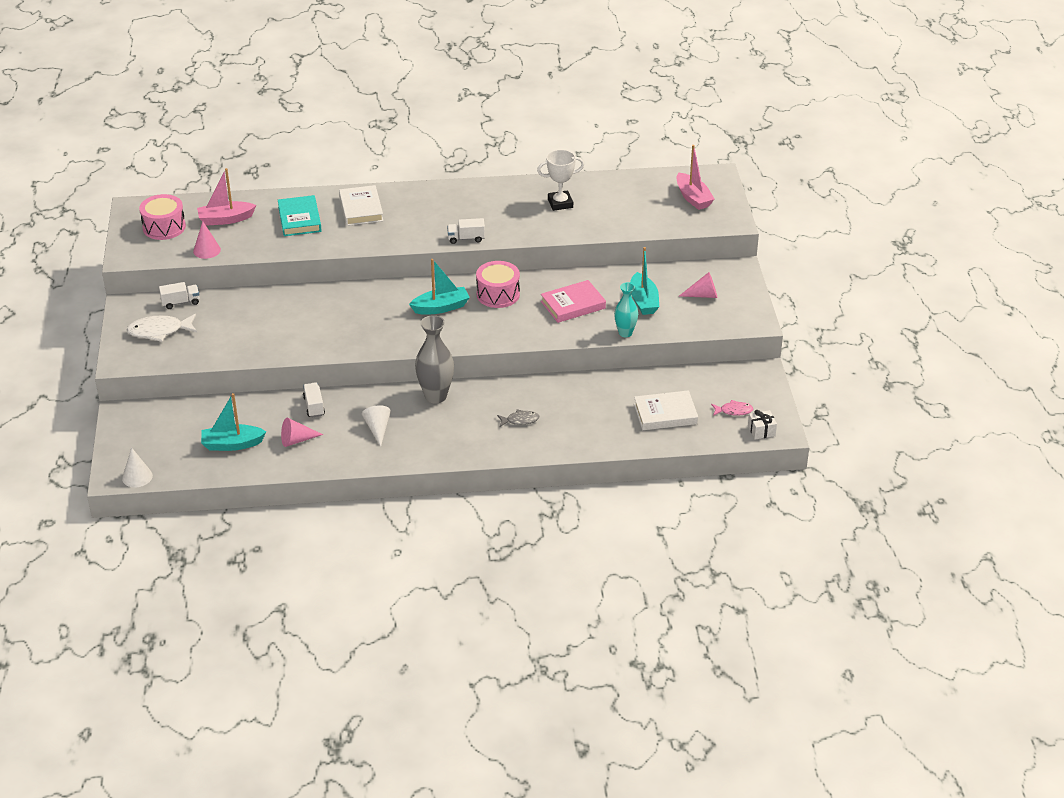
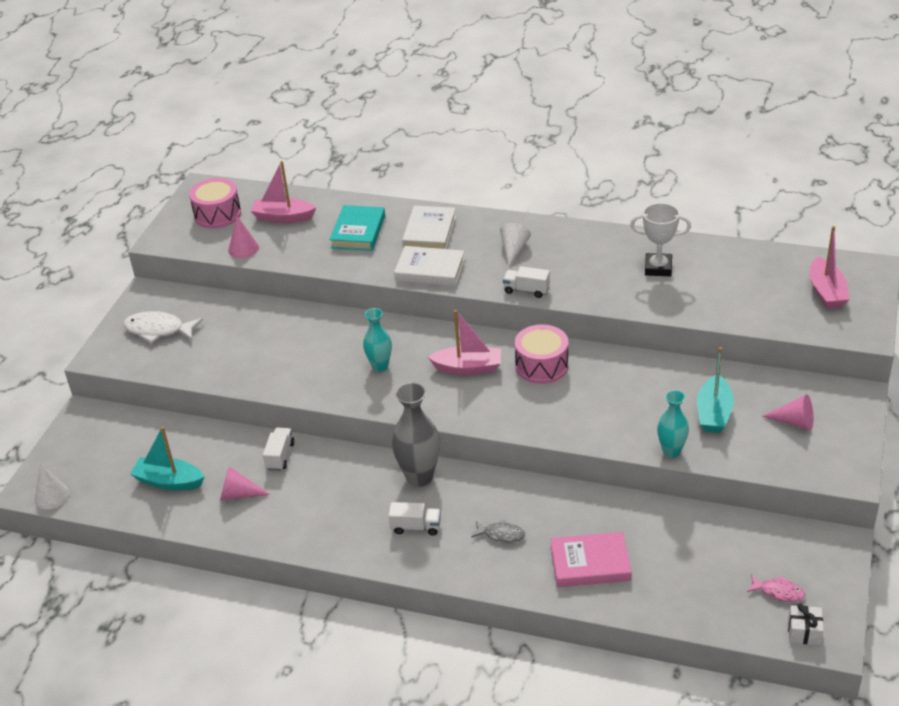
camera: 25 degrees right, 0 degrees up
white truck [159,282,200,309] -> white truck moved to [388,502,441,536]
white cone [362,405,391,447] -> white cone moved to [500,223,531,267]
turquoise boat [409,259,470,314] -> pink boat [428,310,501,375]
pink book [541,280,606,323] -> pink book moved to [550,532,632,587]
white book [634,390,698,430] -> white book moved to [394,246,465,286]
none -> turquoise vase [363,308,392,372]

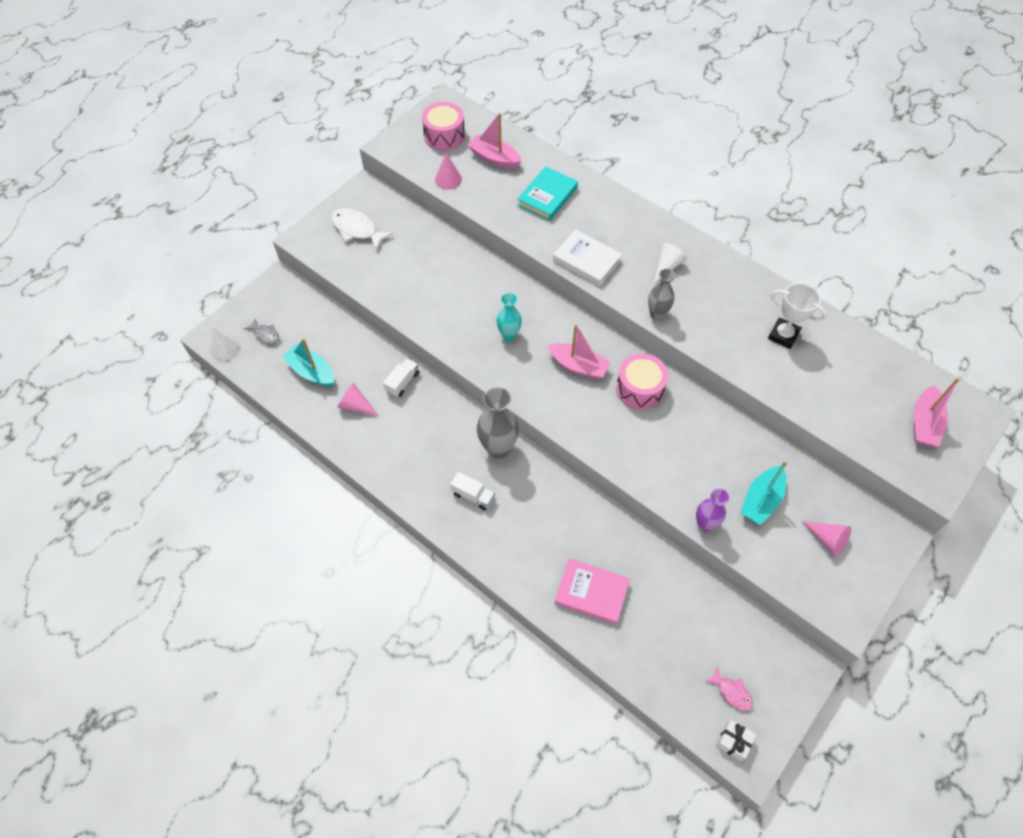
camera: 20 degrees right, 20 degrees up
white book [402,206,456,249] -> none
grey fish [471,519,525,543] -> grey fish moved to [244,319,280,345]
white truck [503,266,550,298] -> grey vase [648,269,676,320]
turquoise vase [657,390,689,458] -> purple vase [696,488,729,532]

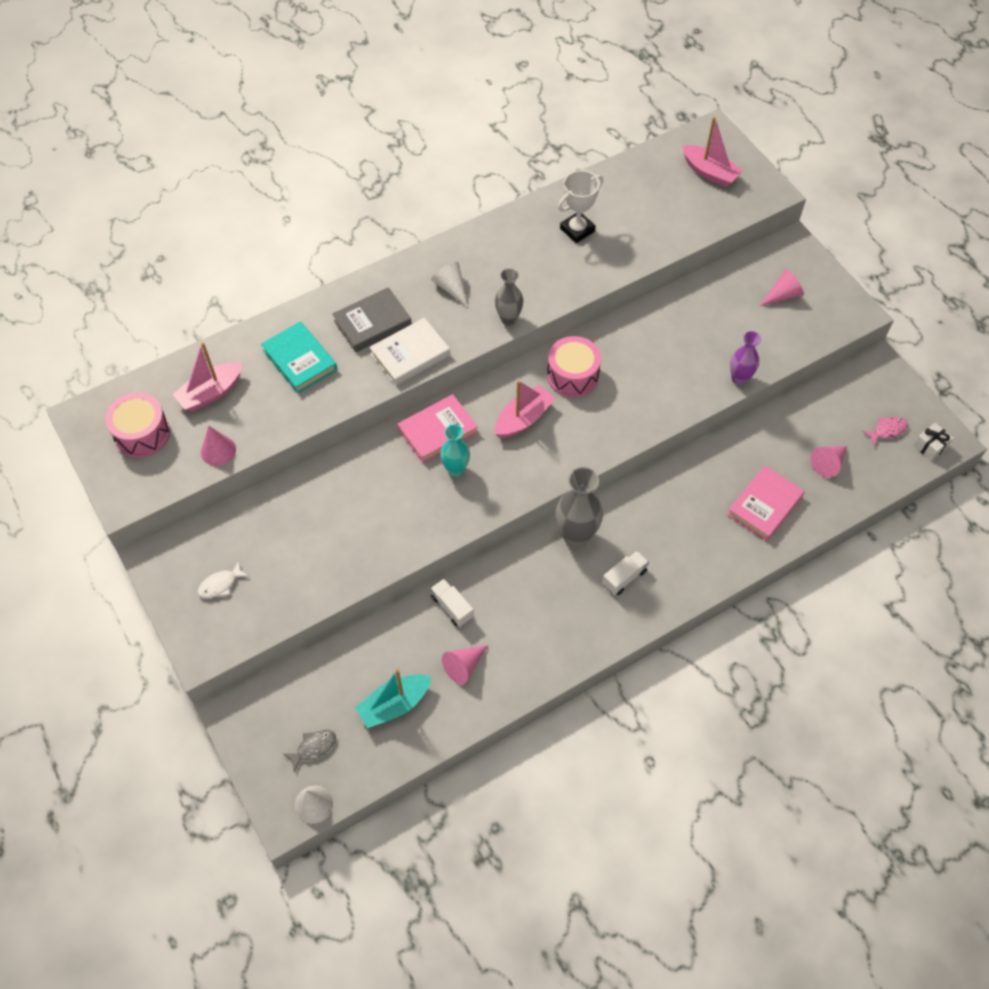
camera: 70 degrees left, 0 degrees up
white fish [332,208,394,251] -> white fish [197,561,249,598], size x0.58
turquoise boat [740,461,787,525] -> none
none -> grey book [332,287,412,352]
none -> pink book [397,394,478,464]
none -> pink cone [810,446,847,478]

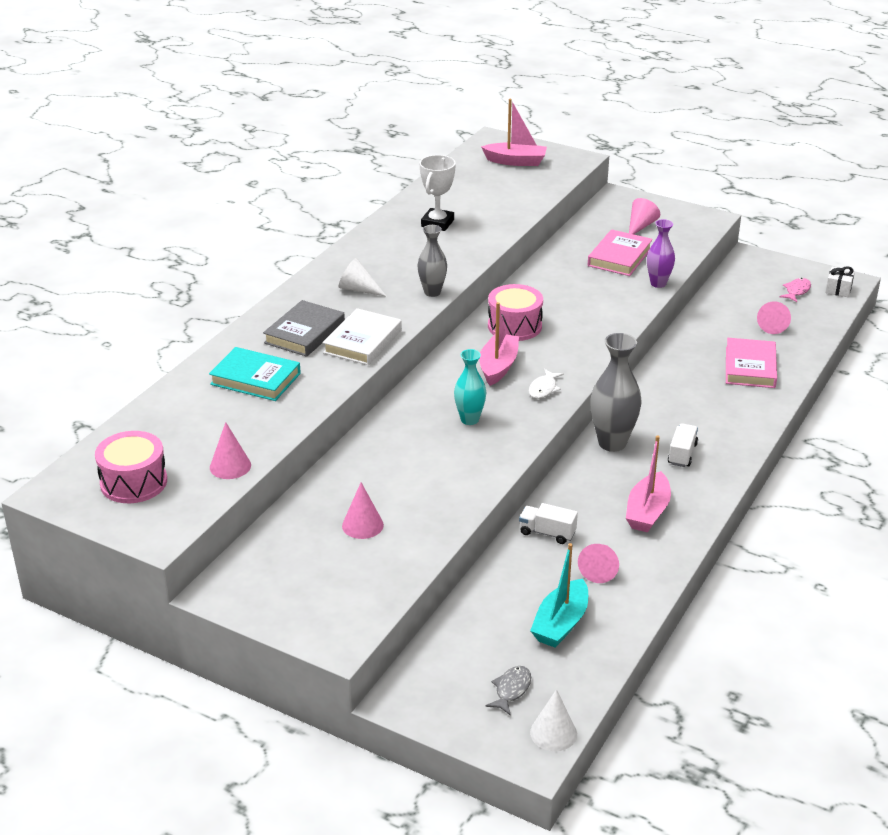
camera: 30 degrees left, 25 degrees down
pink boat [172,342,243,412] -> pink boat moved to [626,435,671,532]
white fish [197,561,249,598] -> white fish moved to [529,369,564,399]
pink book [397,394,478,464] -> pink book moved to [588,229,653,276]
none -> pink cone [342,482,384,539]

